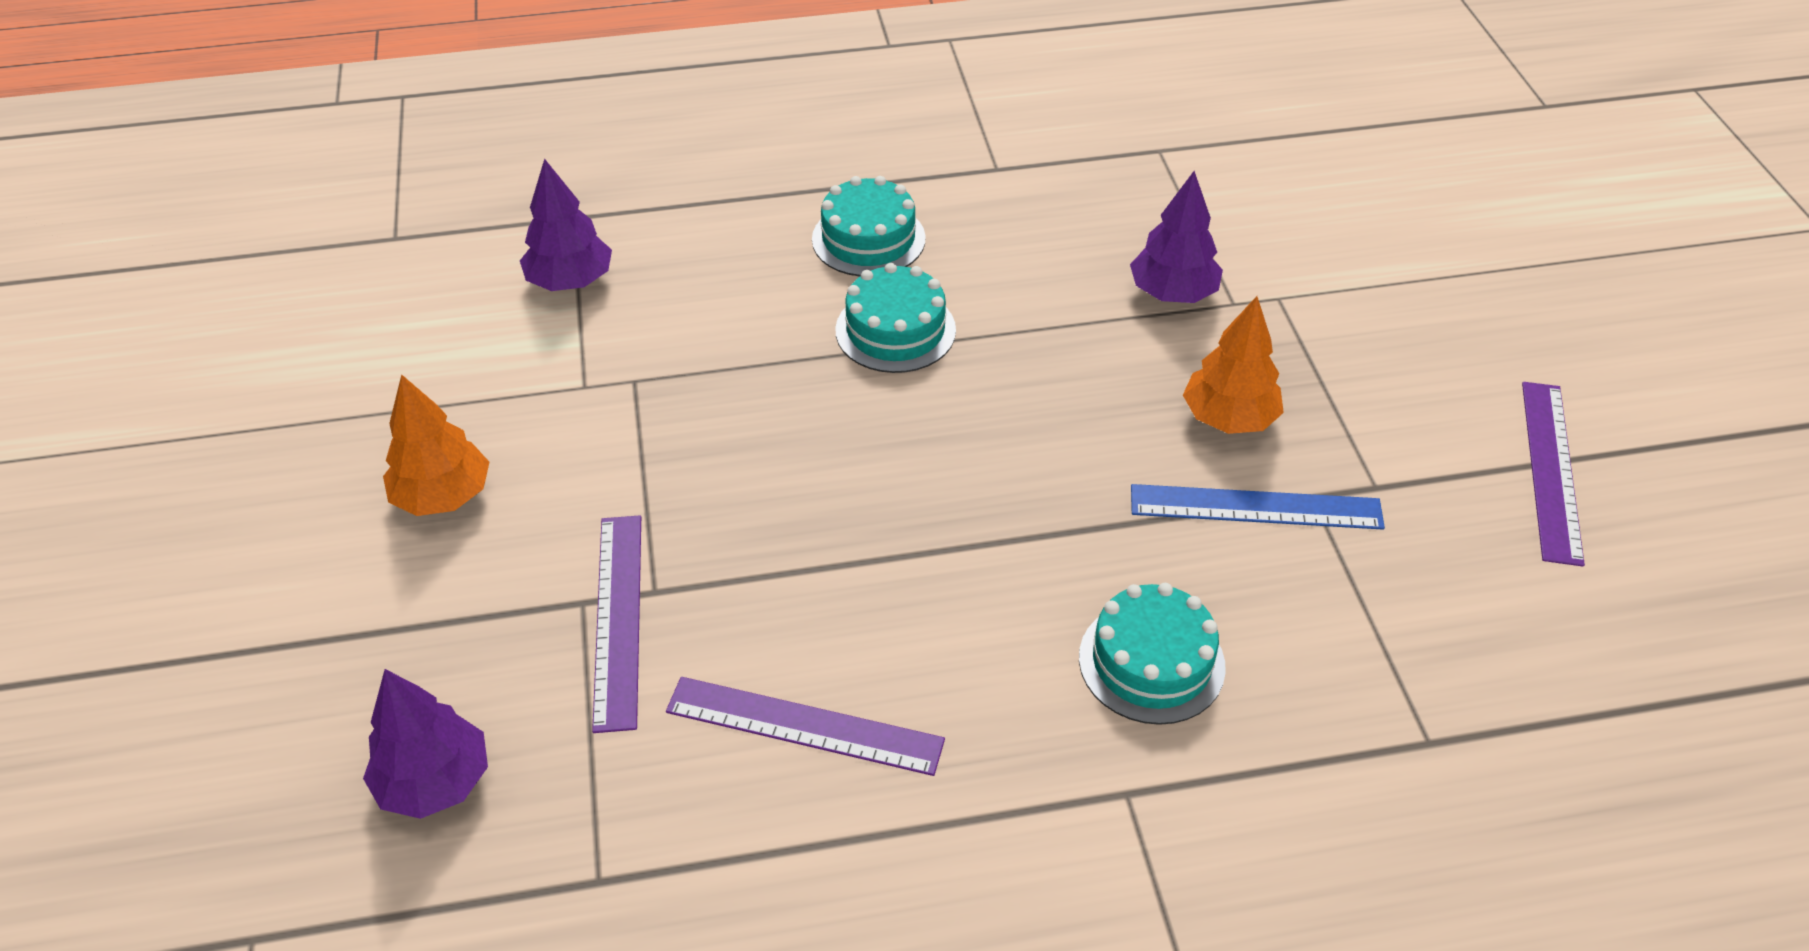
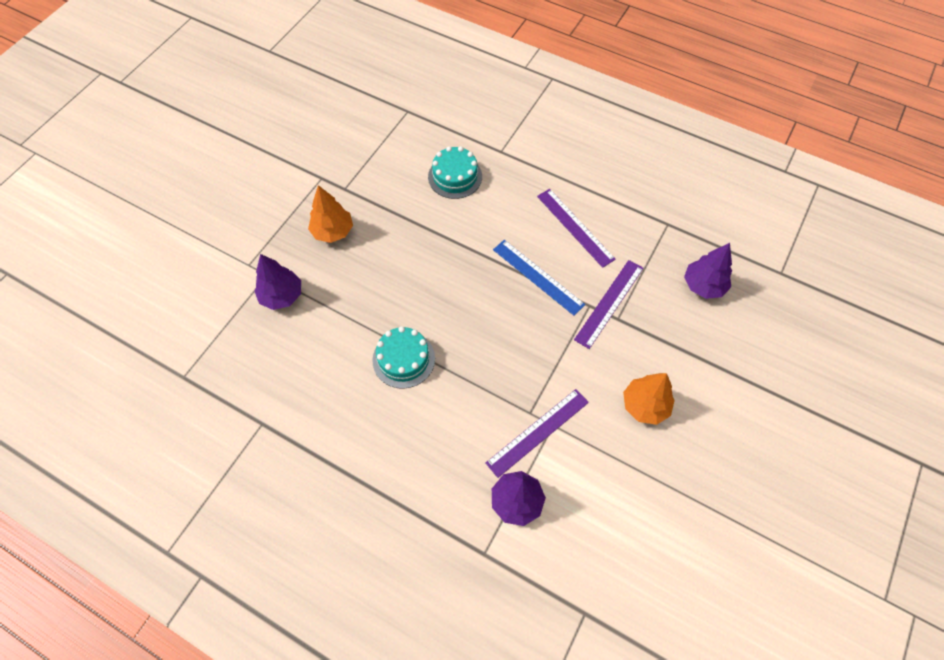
camera: 140 degrees left, 15 degrees up
turquoise cake [812,176,926,276] -> none
blue ruler [1131,484,1385,530] -> blue ruler moved to [493,240,585,316]
purple ruler [1522,382,1585,567] -> purple ruler moved to [485,389,589,478]

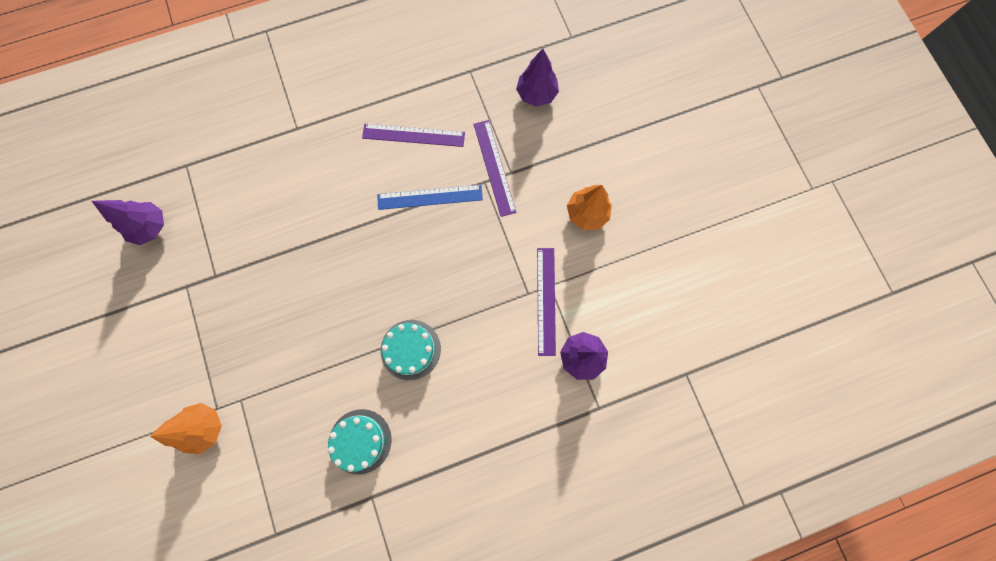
camera: 50 degrees left, 15 degrees up
purple tree [254,254,301,310] -> purple tree moved to [92,200,164,245]
orange tree [308,185,353,243] -> orange tree moved to [150,403,222,454]
turquoise cake [428,146,482,199] -> turquoise cake moved to [328,409,391,475]

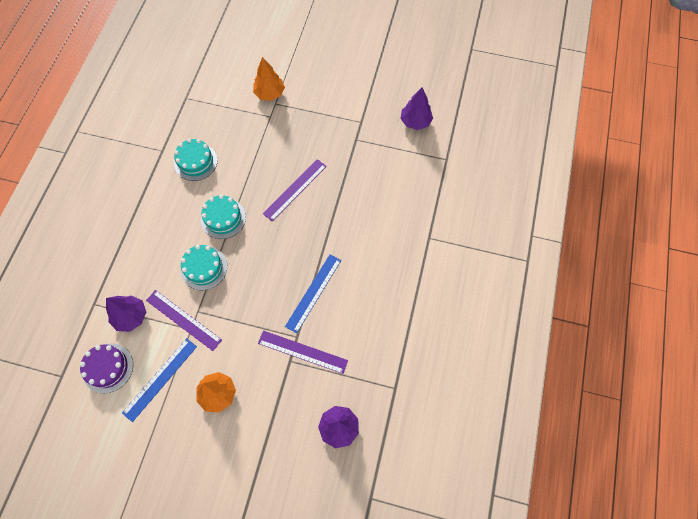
camera: 125 degrees right, 10 degrees down
purple ruler [362,124,465,147] -> purple ruler moved to [263,159,327,221]
none -> purple cake [80,343,133,394]
none -> blue ruler [122,338,197,422]
none -> turquoise cake [181,245,227,290]

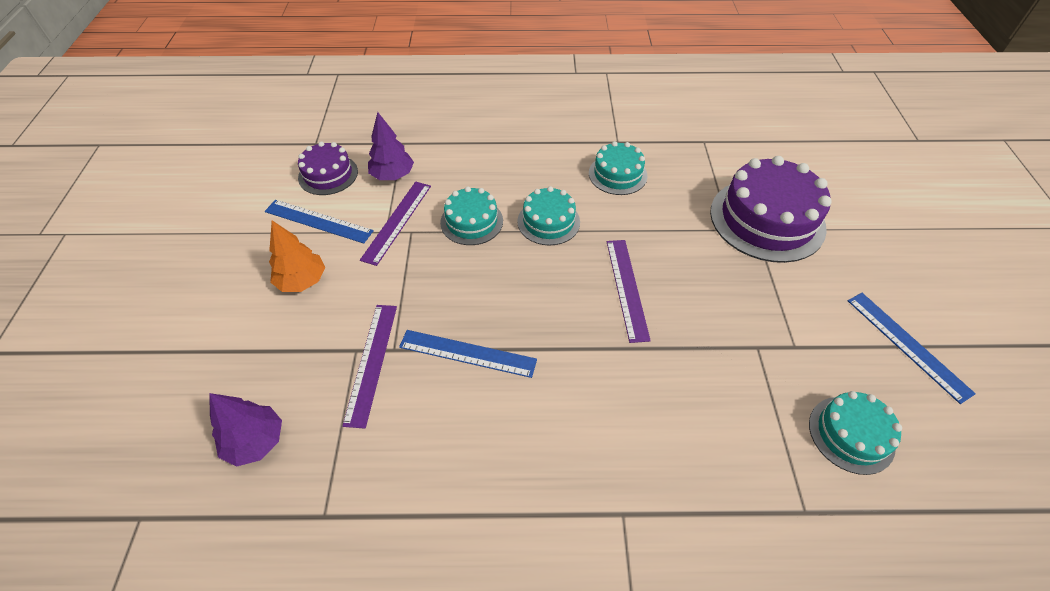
camera: 75 degrees right, 15 degrees down
orange tree [253,57,285,101] -> purple cake [710,156,832,263]
purple ruler [263,159,327,221] -> purple ruler turned 60 degrees clockwise [607,240,651,343]
purple tree [400,87,433,130] -> turquoise cake [809,391,902,475]
none -> blue ruler [848,293,976,404]

